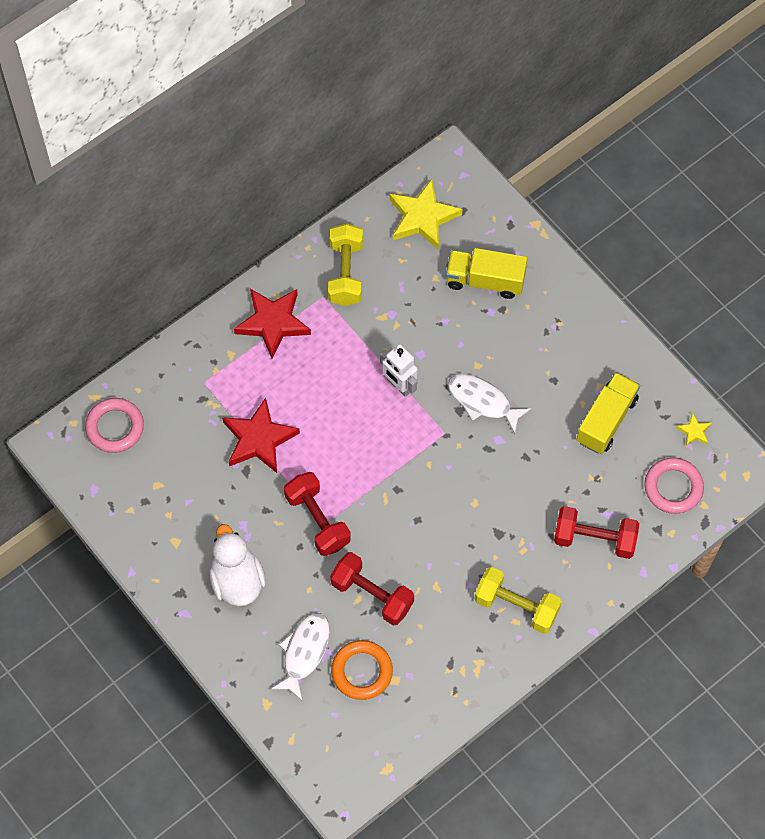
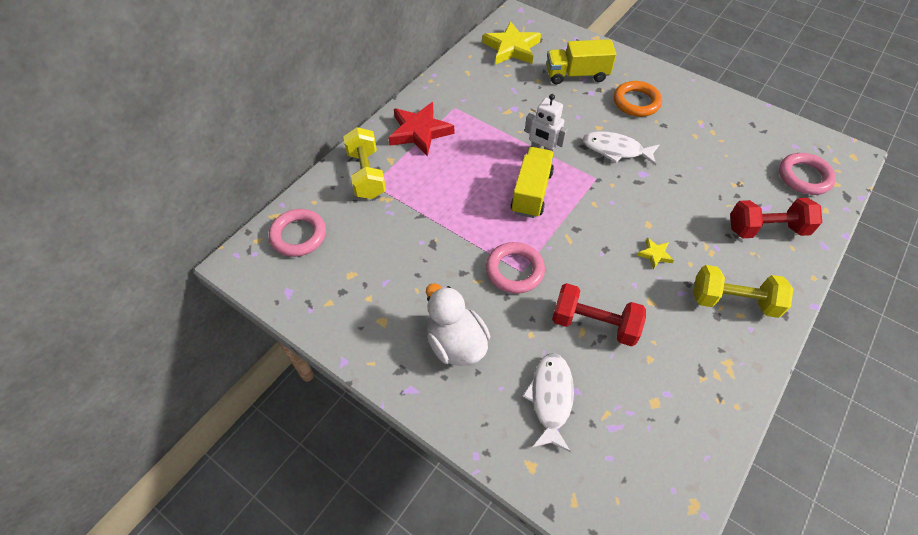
camera: 15 degrees left, 10 degrees down
red star [222,397,300,473] -> none
red dumbbell [284,472,351,556] -> pink ring [486,242,545,294]
yellow dumbbell [328,224,363,306] -> yellow dumbbell moved to [343,127,386,199]
orange ring [331,640,393,700] -> orange ring moved to [614,81,662,117]
yellow truck [576,372,640,454] -> yellow truck moved to [511,147,554,218]
yellow star [676,412,712,446] -> yellow star moved to [637,238,674,269]

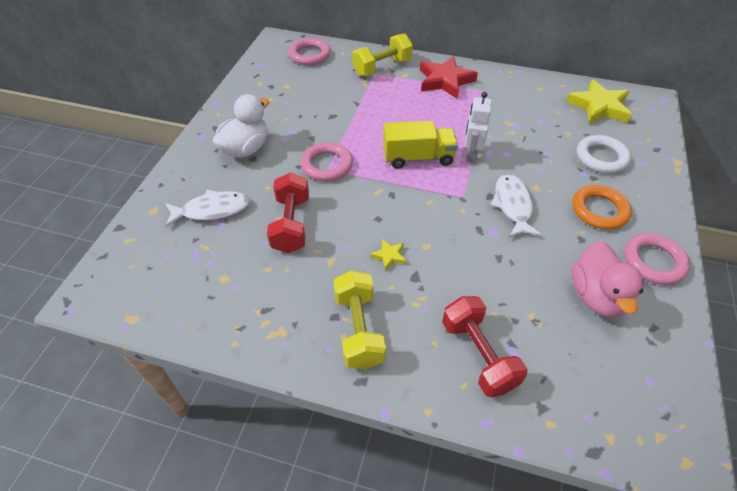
camera: 70 degrees right, 5 degrees down
yellow truck [547,39,616,84] -> white ring [577,135,631,173]
pink ring [779,153,836,195] -> pink ring moved to [624,233,690,285]
none -> pink duck [572,241,644,318]

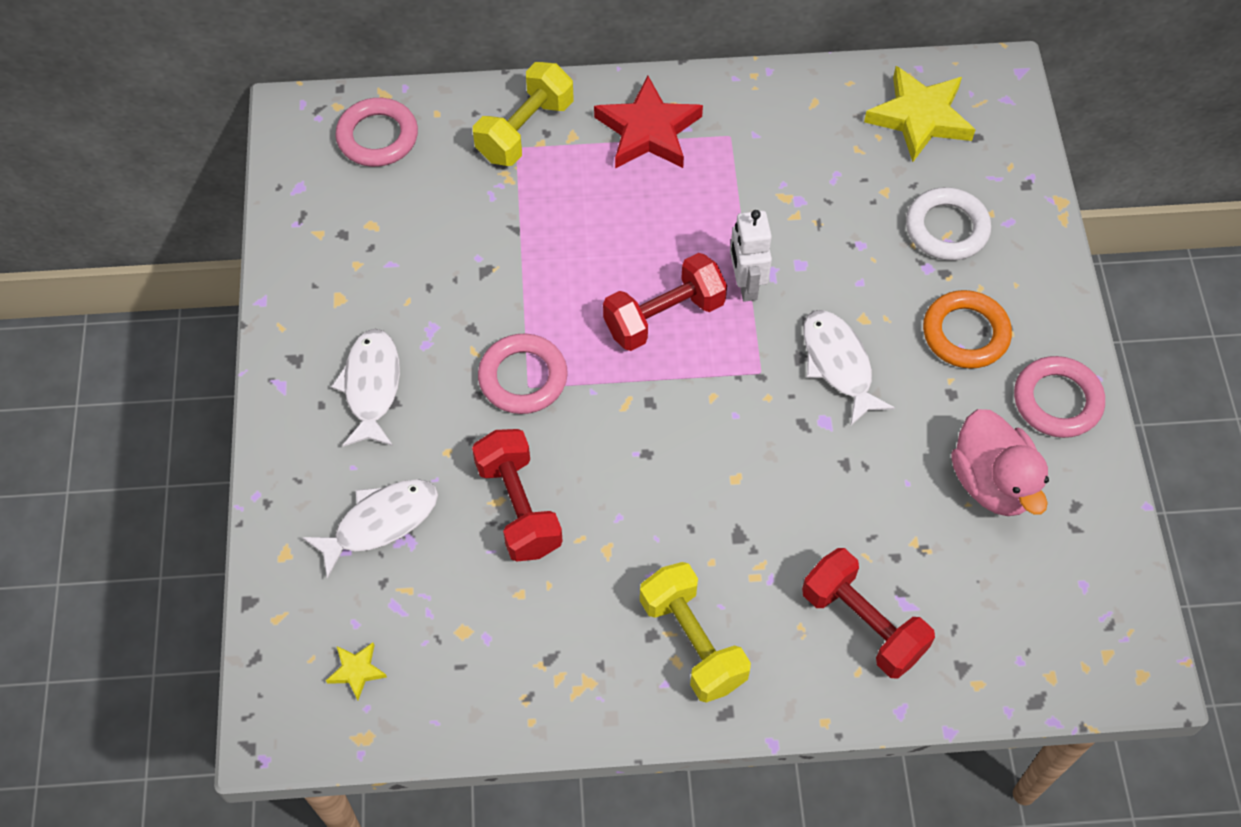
camera: 20 degrees left, 10 degrees up
white duck [213,94,269,157] -> white fish [331,329,400,447]
yellow star [370,239,407,271] -> yellow star moved to [326,643,387,700]
yellow truck [383,121,458,169] -> red dumbbell [603,253,727,351]

